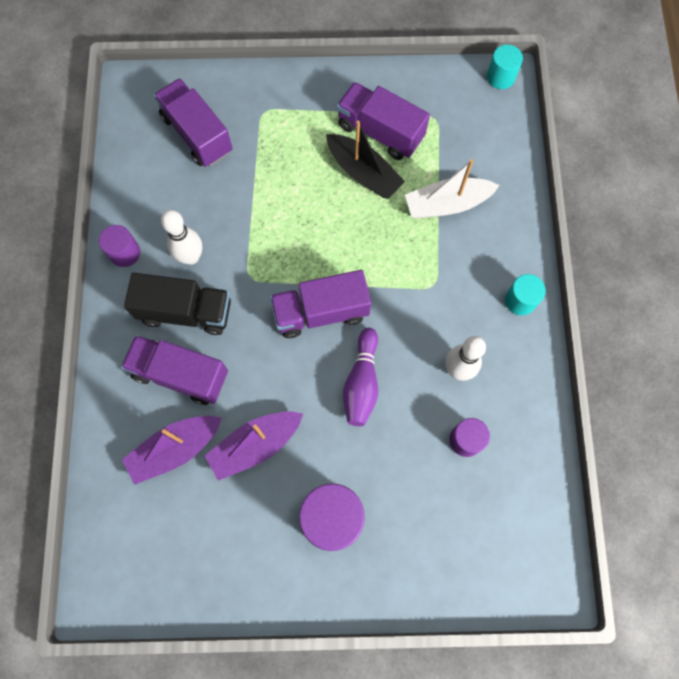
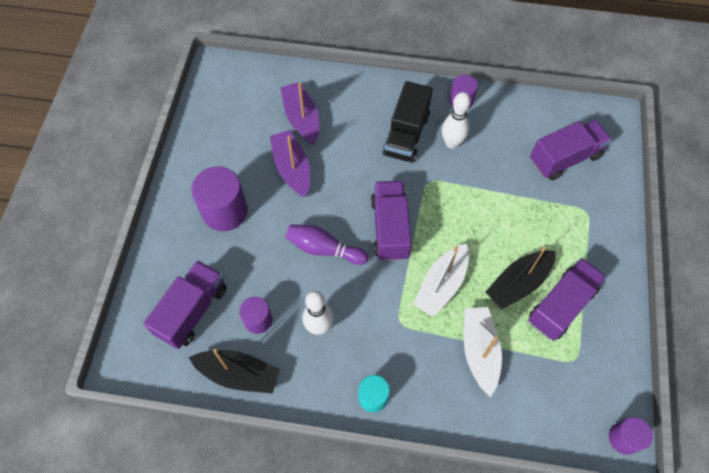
camera: 100 degrees right, 10 degrees down
purple truck [121,335,228,405] -> purple truck moved to [143,260,227,349]
turquoise cylinder [487,45,523,89] -> purple cylinder [609,417,653,455]
none -> black boat [189,349,280,394]
none -> white boat [413,243,469,317]

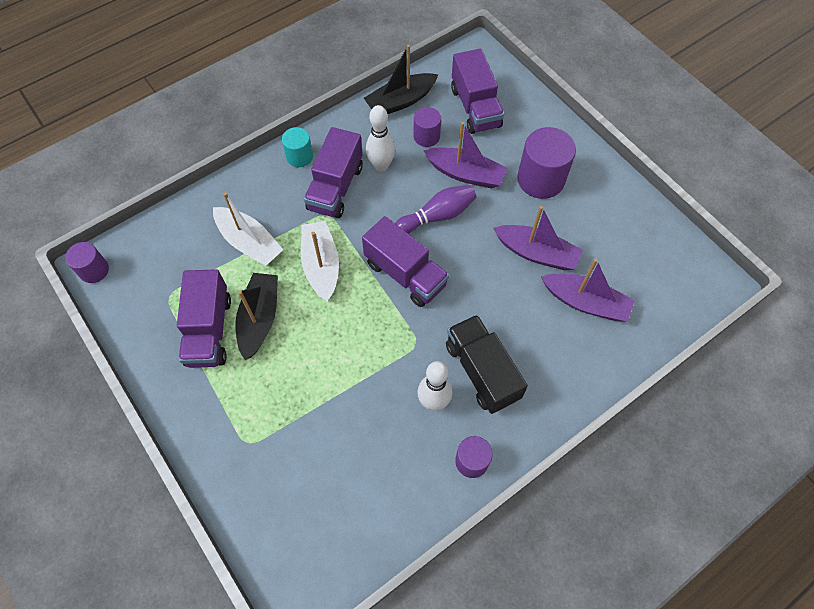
camera: 135 degrees right, 0 degrees up
purple truck [530,120,612,181] -> purple truck moved to [304,127,363,218]
none -> purple boat [424,122,507,189]

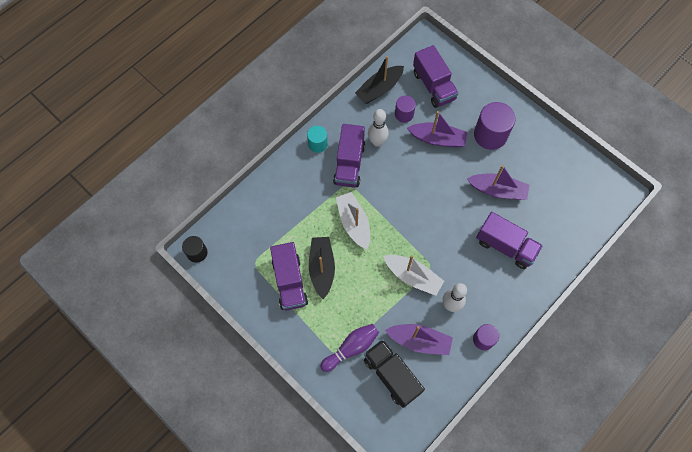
camera: 10 degrees left, 5 degrees up
purple cylinder [65,242,109,283] -> black cylinder [182,236,208,263]
white boat [213,192,283,266] -> white boat moved to [383,255,444,296]
purple truck [362,216,449,307] -> purple truck moved to [476,212,543,269]
purple bowling pin [395,185,477,234] -> purple bowling pin moved to [320,324,379,372]
black truck [446,315,528,414] -> black truck moved to [364,339,425,408]
purple boat [541,259,635,322] -> purple boat moved to [385,324,453,355]

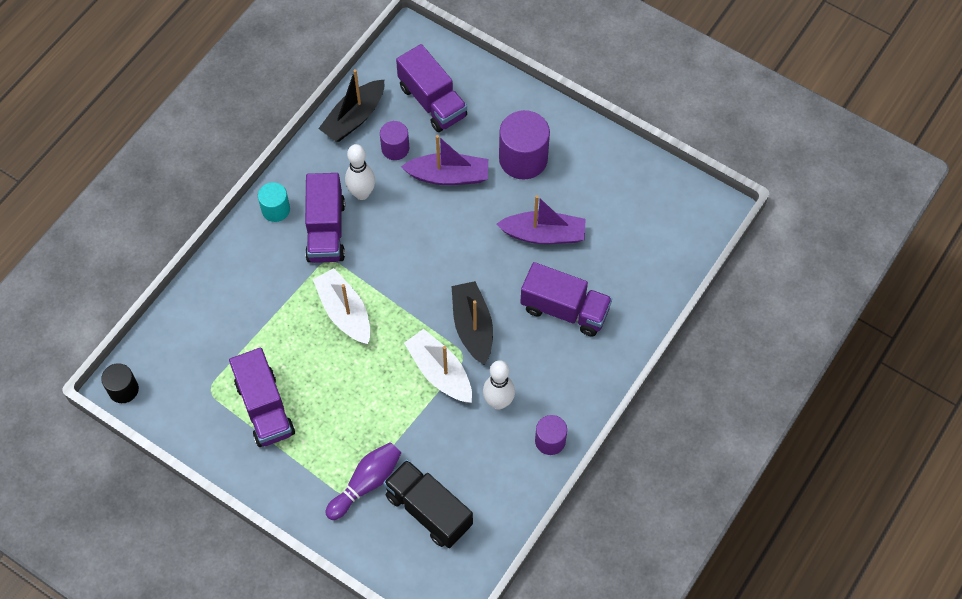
camera: 10 degrees left, 5 degrees down
black boat [309,237,335,299] -> black boat moved to [451,281,493,365]
white boat [383,255,444,296] -> white boat turned 150 degrees counterclockwise [404,329,472,403]
purple boat [385,324,453,355] -> none

